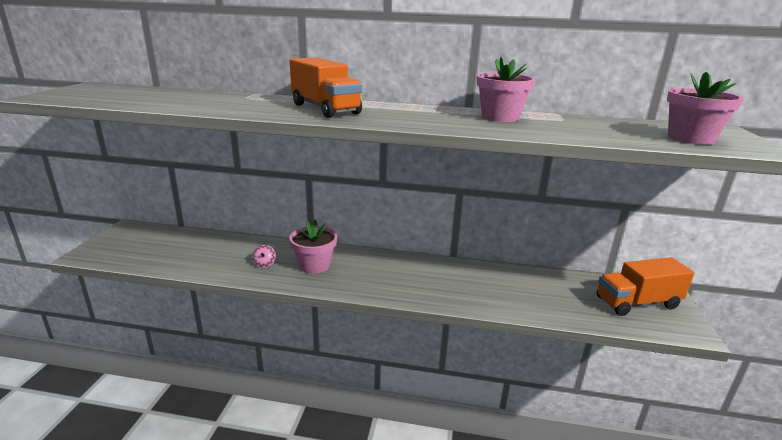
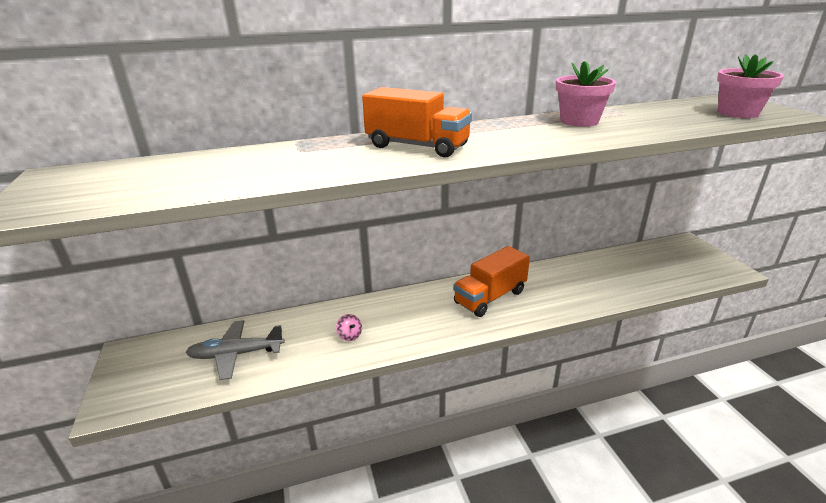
camera: 25 degrees left, 5 degrees up
pink flower pot [289,220,337,274] -> none
orange truck [597,257,694,316] -> orange truck moved to [453,246,530,317]
none -> grey plane [185,320,285,380]

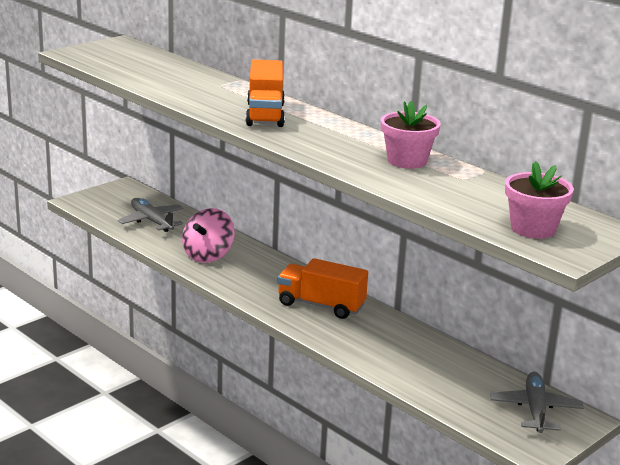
camera: 60 degrees right, 5 degrees down
pink spinning top [336,314,362,341] -> pink spinning top [182,208,235,263], size x2.32
none -> grey plane [490,372,584,433]

